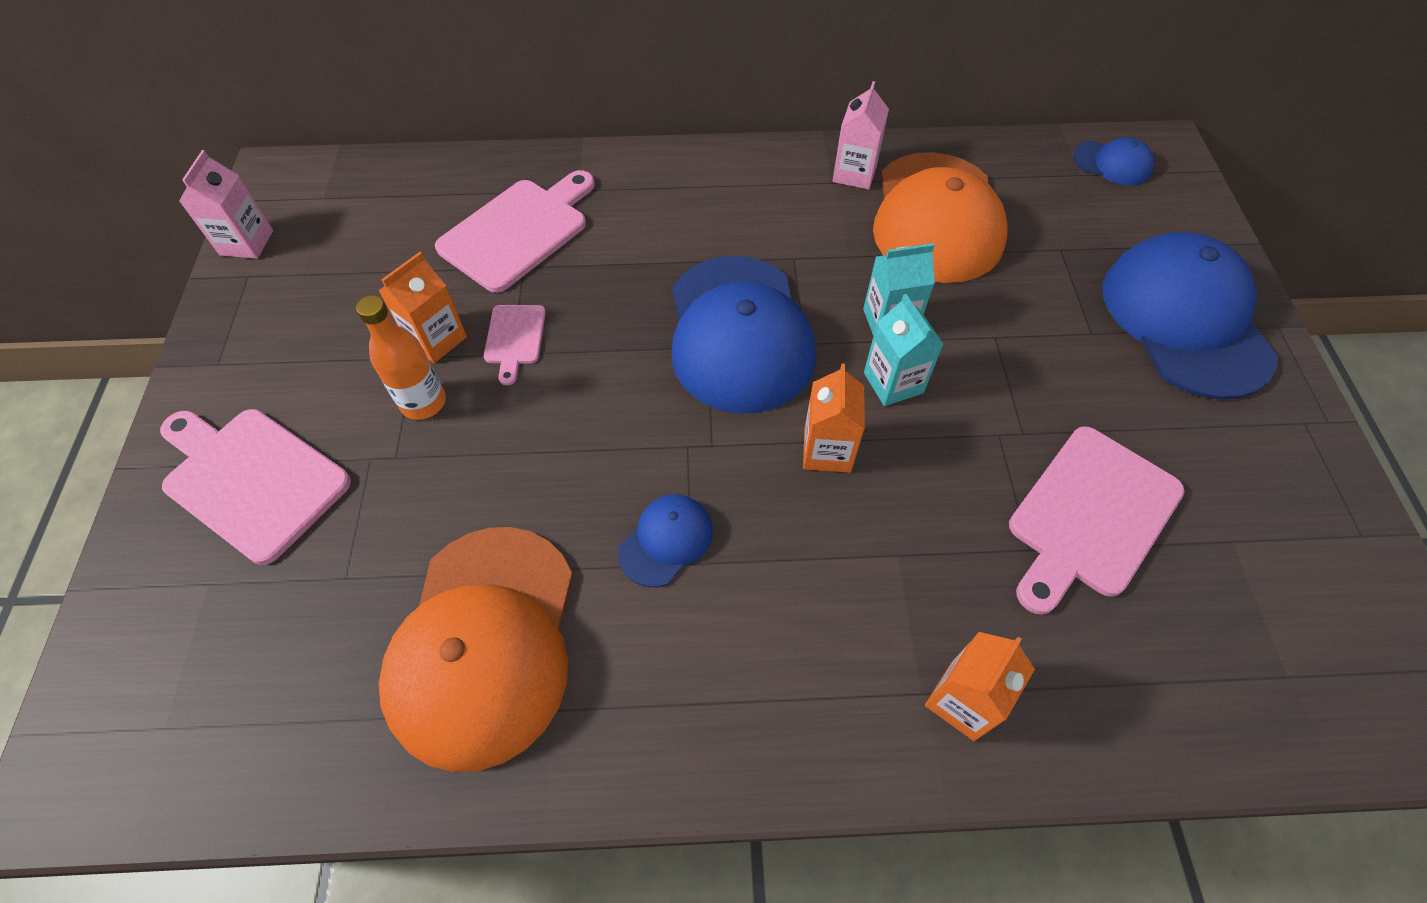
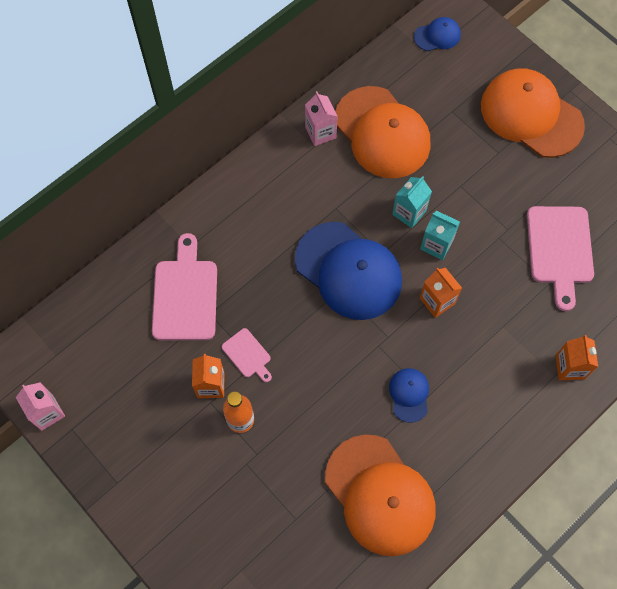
camera: 40 degrees left, 10 degrees up
pink cutting board [160,409,351,565] -> none
blue cap [1102,232,1278,399] -> orange cap [481,68,585,158]

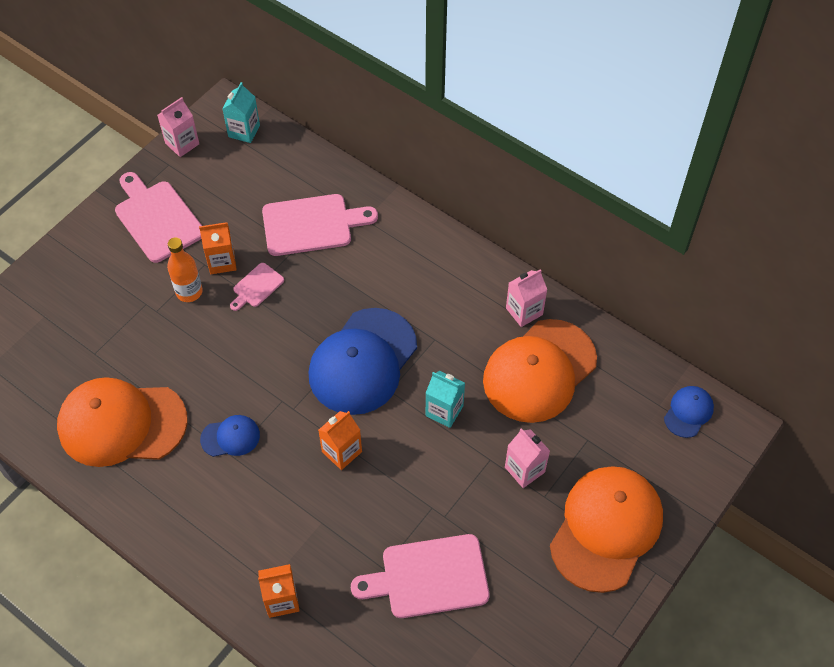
camera: 80 degrees right, 10 degrees down
orange cap [325,435,436,556] -> orange cap turned 45 degrees clockwise [57,377,188,467]
blue cap [414,17,461,51] -> blue cap turned 120 degrees counterclockwise [664,386,714,438]
turquoise carton [420,210,460,260] -> turquoise carton moved to [222,82,260,143]
none -> pink cutting board [115,172,202,263]
none -> pink carton [505,428,550,488]

